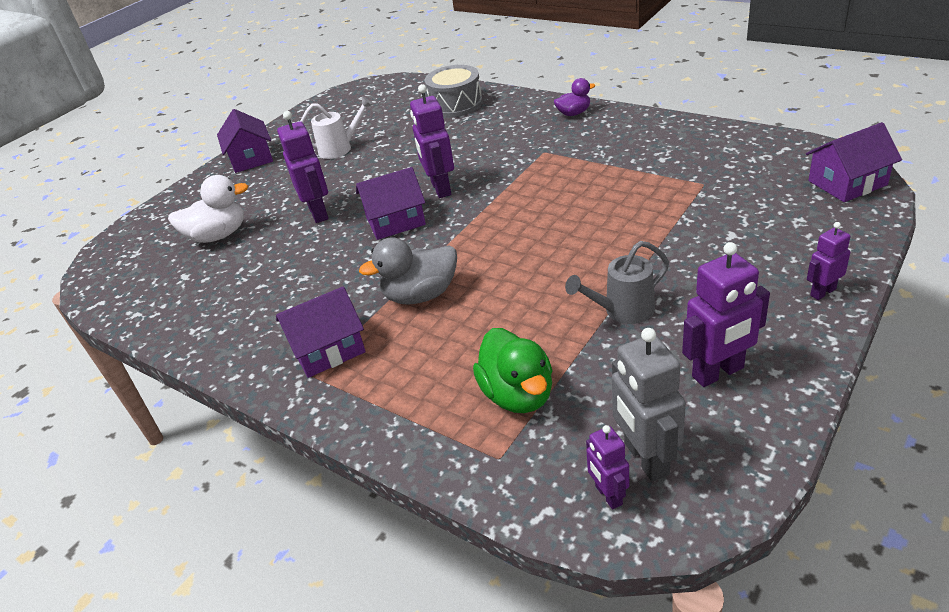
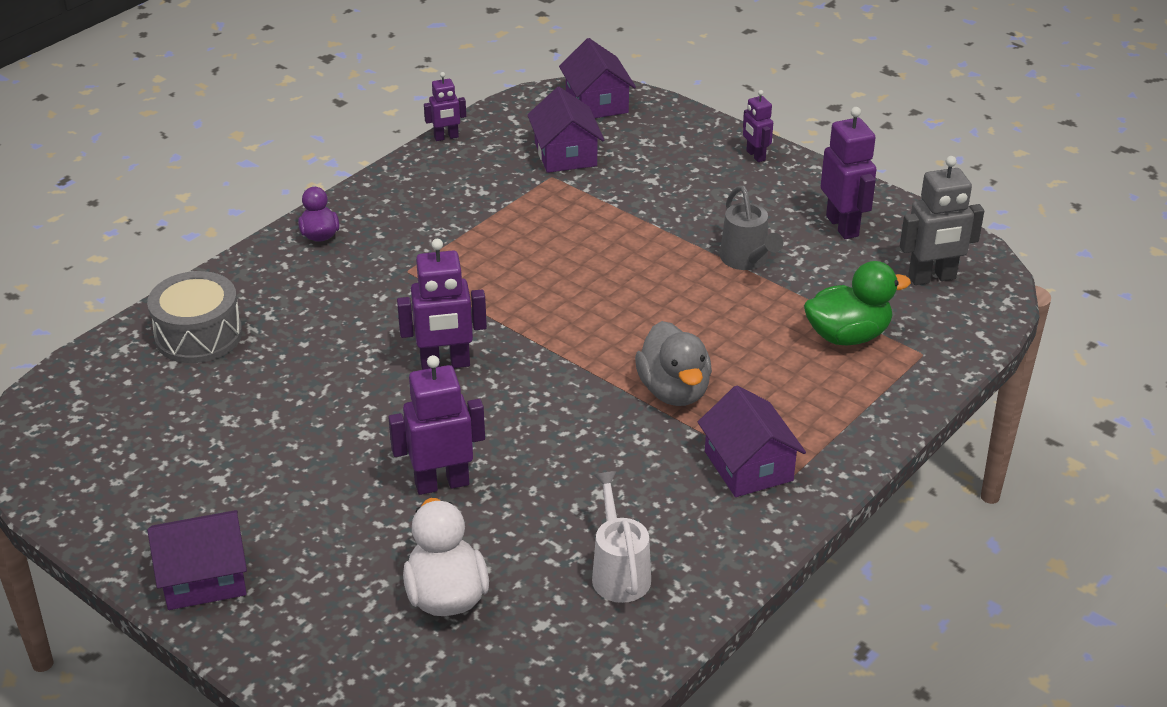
camera: 90 degrees left, 0 degrees up
white watering can [300,96,373,159] -> white watering can moved to [592,471,651,603]
purple house [356,167,426,240] -> purple house moved to [527,87,604,173]
purple robot [586,425,629,510] -> purple robot moved to [424,72,466,141]

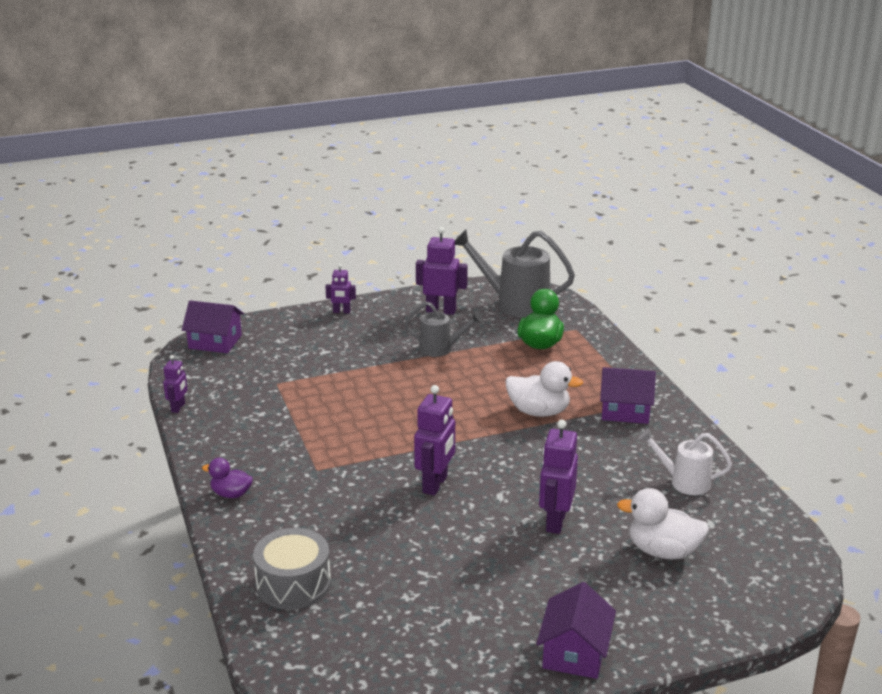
camera: 60 degrees left, 10 degrees down
purple house [527,87,604,173] -> none
grey duck [635,321,712,406] -> white duck [506,361,583,417]
grey robot [900,156,984,285] -> grey watering can [455,230,575,318]

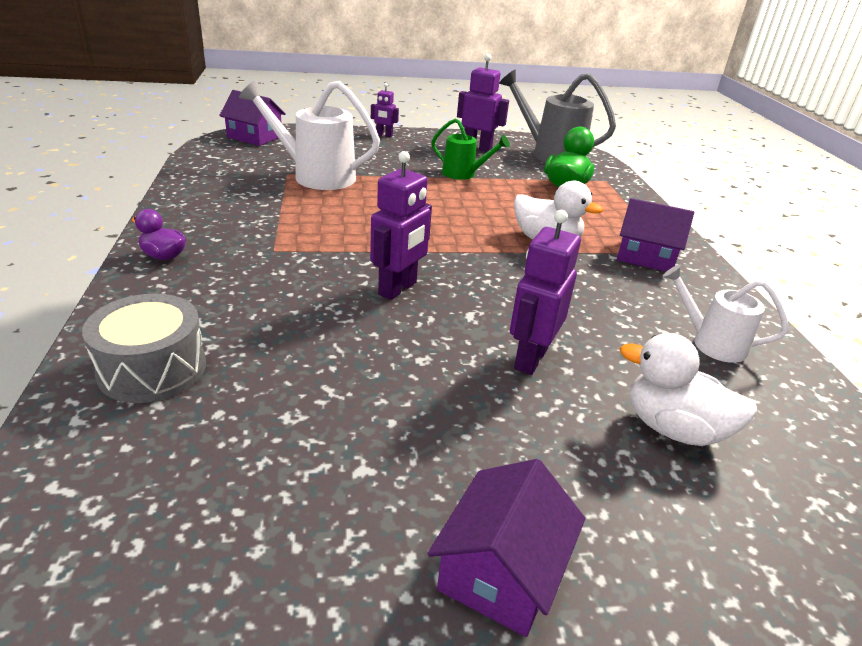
camera: 10 degrees right, 5 degrees up
purple robot [163,355,188,413] -> none
grey watering can [405,302,483,357] -> green watering can [431,118,510,180]
none -> white watering can [239,80,380,190]

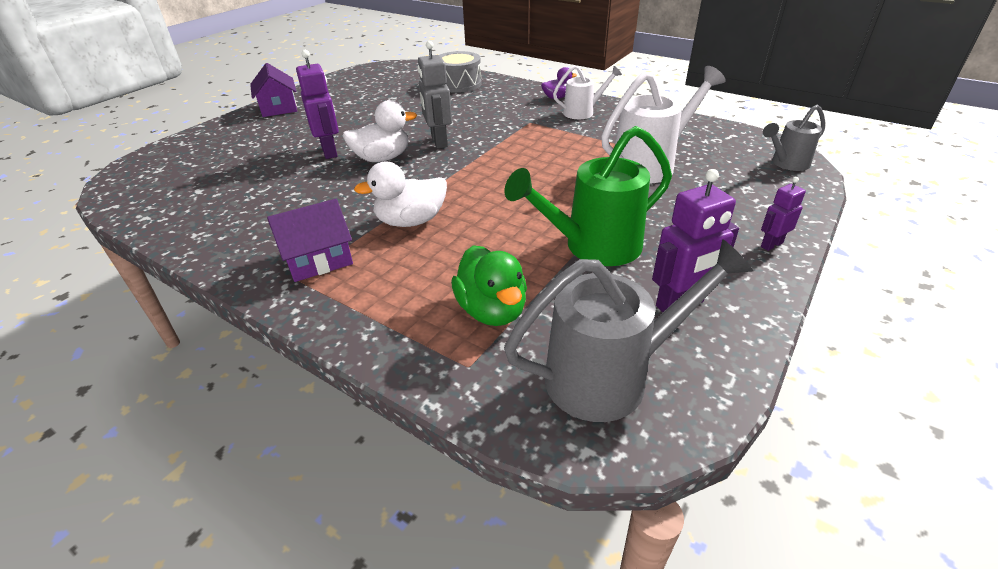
camera: 135 degrees right, 5 degrees up
purple house [219,90,286,146] -> grey watering can [763,105,825,171]
purple robot [370,151,432,300] -> grey robot [417,41,452,149]
green watering can [431,118,510,180] -> green watering can [505,126,672,266], size x1.71
white duck [620,333,758,446] -> white duck moved to [343,100,417,162]
white watering can [663,264,789,363] -> white watering can moved to [553,66,622,119]

